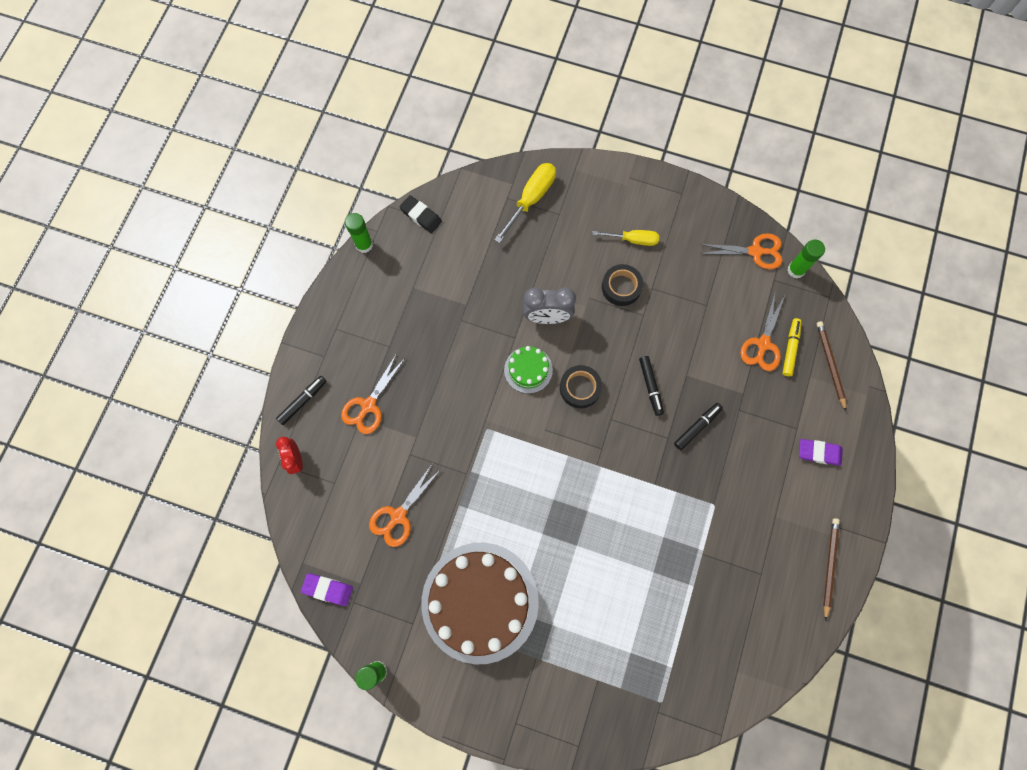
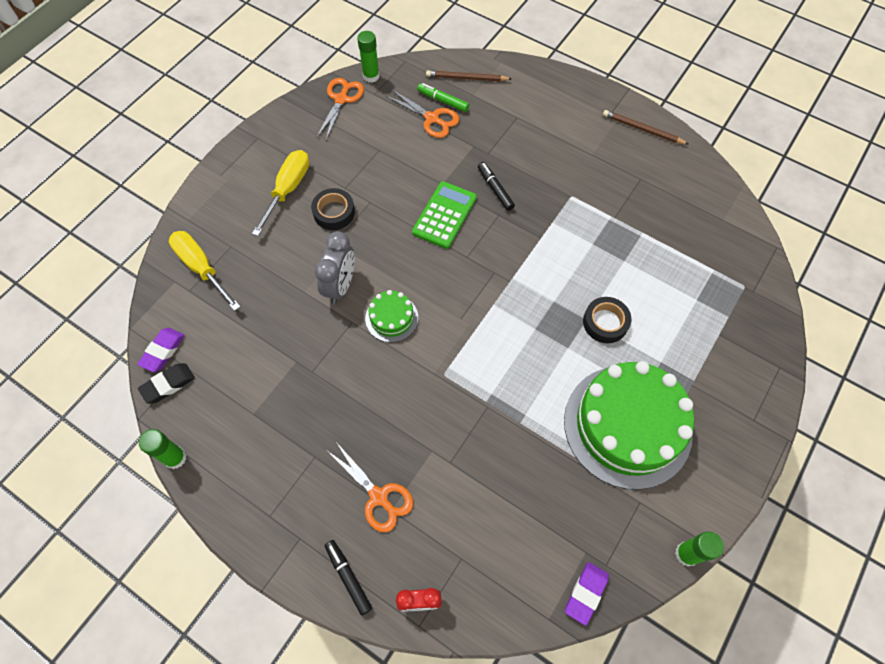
camera: 75 degrees left, 10 degrees down
orange scissors [369,463,440,547] -> none
brown cake [421,543,539,664] -> green cake [564,361,694,490]
black tape [560,365,602,408] -> black tape moved to [583,297,632,343]
yellow screwdriver [592,230,659,246] -> yellow screwdriver [252,150,309,236], size x1.50
black marker [639,356,664,416] -> green calculator [412,181,477,249]
yellow marker [782,318,802,376] -> green marker [417,83,469,112]
purple eraser [799,439,843,466] -> purple eraser moved to [137,328,185,372]

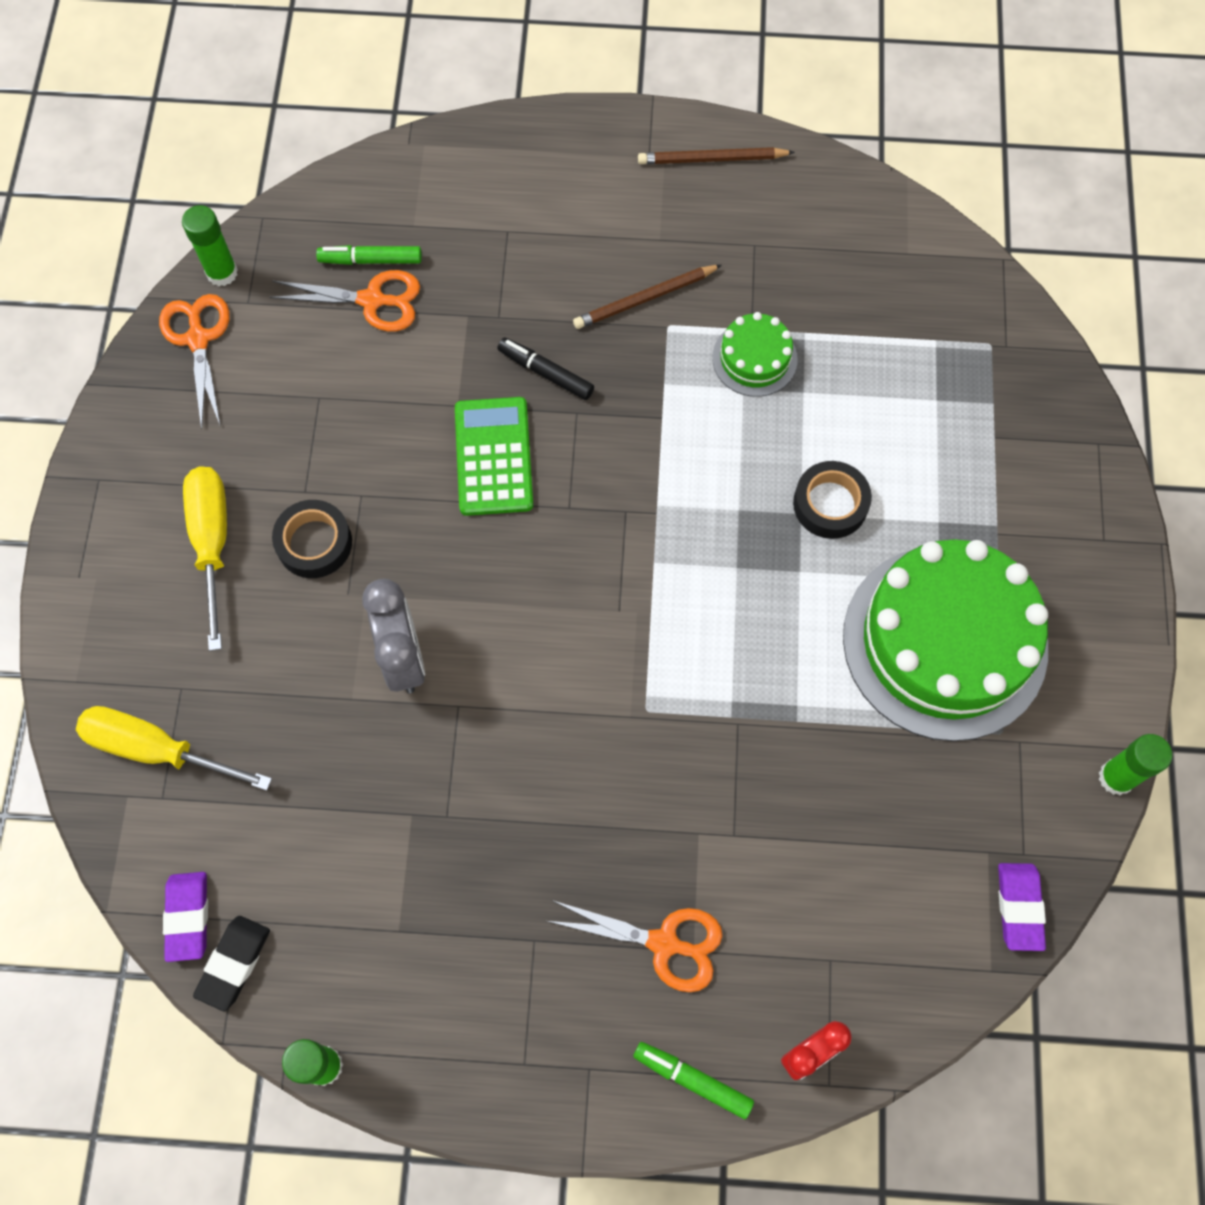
camera: 30 degrees left, 5 degrees up
black marker [325,540,372,616] -> green marker [633,1042,754,1119]
green cake [365,290,418,343] -> green cake moved to [712,312,798,397]
brown pencil [426,70,511,81] -> brown pencil moved to [573,265,722,329]

